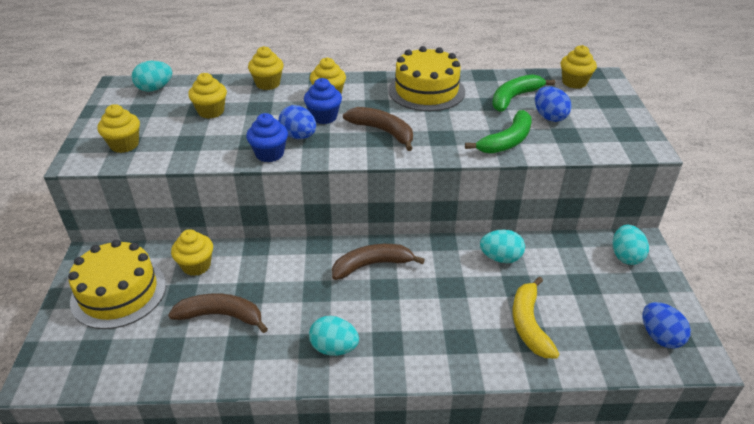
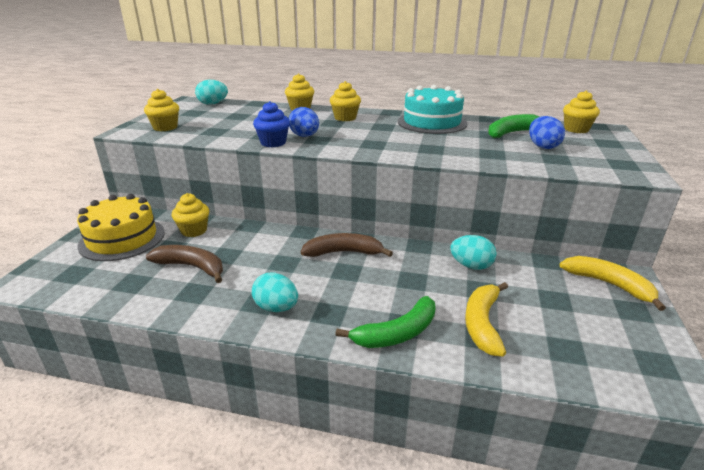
camera: 15 degrees right, 10 degrees down
yellow cupcake [188,73,227,119] -> none
blue cupcake [304,78,342,124] -> none
brown banana [343,107,413,151] -> none
yellow cake [388,46,465,111] -> turquoise cake [398,85,468,134]
green banana [465,110,532,154] -> green banana moved to [335,296,436,348]
turquoise egg [613,225,649,265] -> yellow banana [560,256,666,311]
blue egg [642,302,691,349] -> none

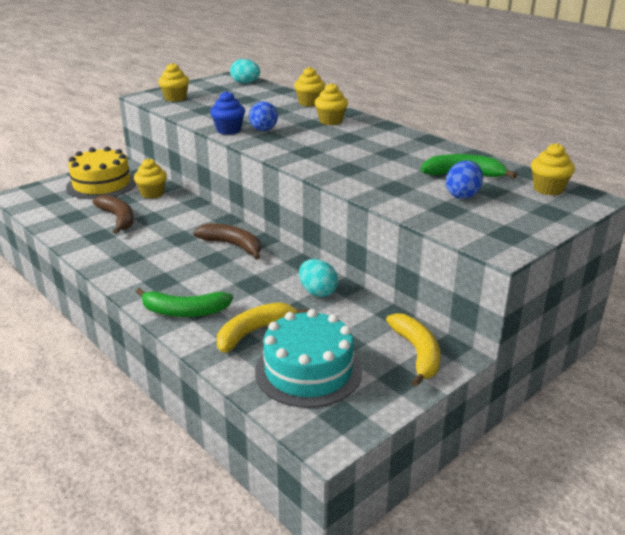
camera: 35 degrees right, 0 degrees up
turquoise egg [252,273,298,312] -> none
turquoise cake [398,85,468,134] -> turquoise cake moved to [255,309,362,408]

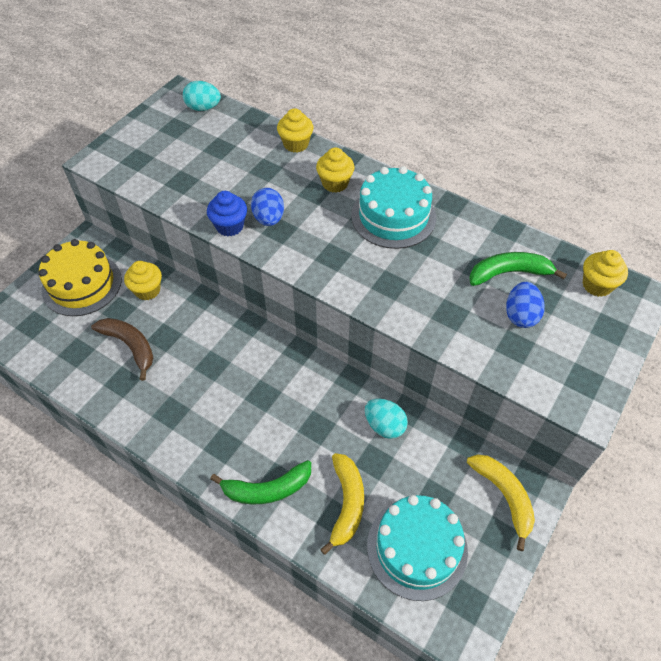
camera: 15 degrees left, 25 degrees up
yellow cupcake [158,63,189,102] -> none
brown banana [193,223,261,260] -> none
yellow banana [217,302,308,353] -> yellow banana turned 150 degrees clockwise [320,453,364,555]
none -> turquoise cake [351,166,436,249]

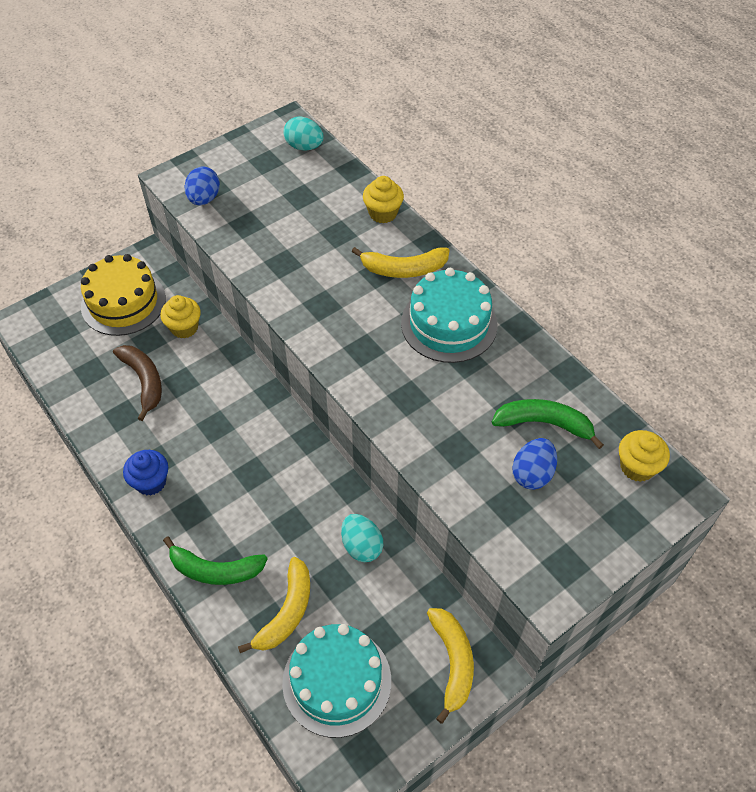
camera: 20 degrees right, 0 degrees up
blue cupcake [207,191,247,236] -> blue cupcake moved to [123,450,168,496]
blue egg [251,188,284,226] -> blue egg moved to [185,167,220,205]
yellow cupcake [316,147,355,193] -> yellow banana [352,247,450,278]

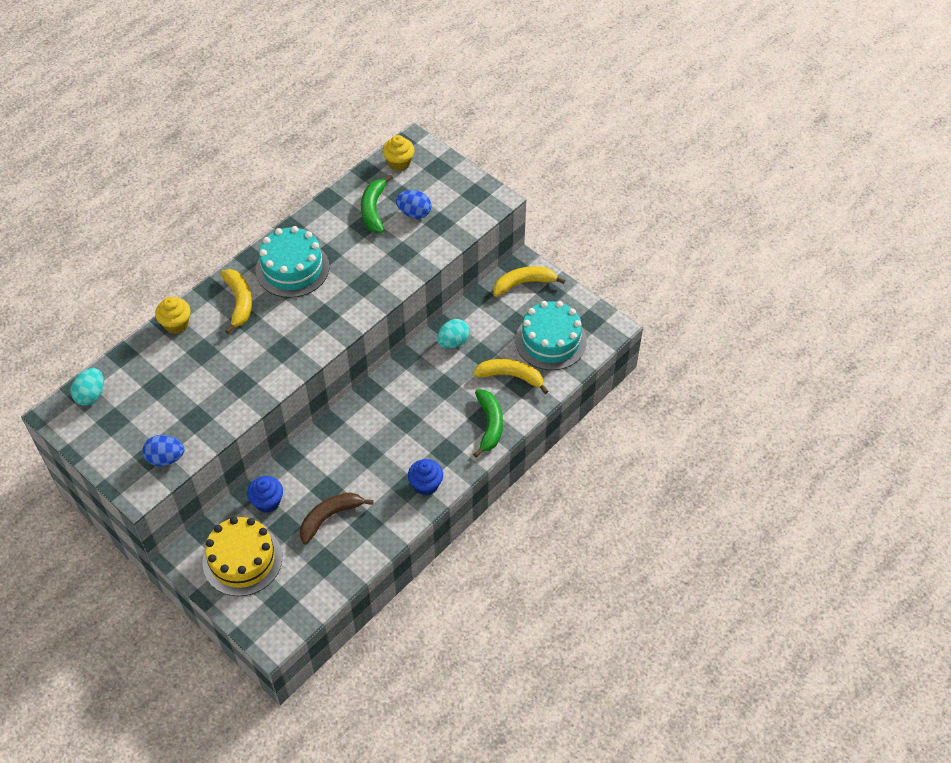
camera: 100 degrees left, 0 degrees up
yellow cupcake [160,295,201,338] -> blue cupcake [247,476,283,513]

